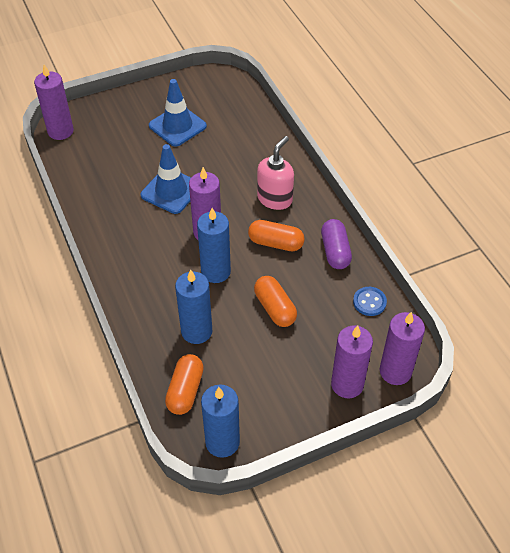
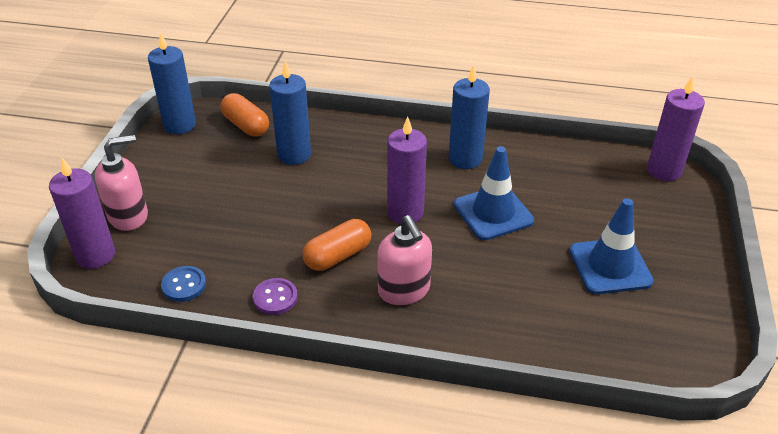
camera: 125 degrees right, 10 degrees down
blue candle [197,208,231,283] -> blue candle moved to [449,65,490,169]
orange capsule [254,276,297,327] -> none
purple capsule [321,219,352,269] -> purple button [253,278,298,315]
purple candle [331,326,373,398] -> pink soap dispenser [95,135,148,231]

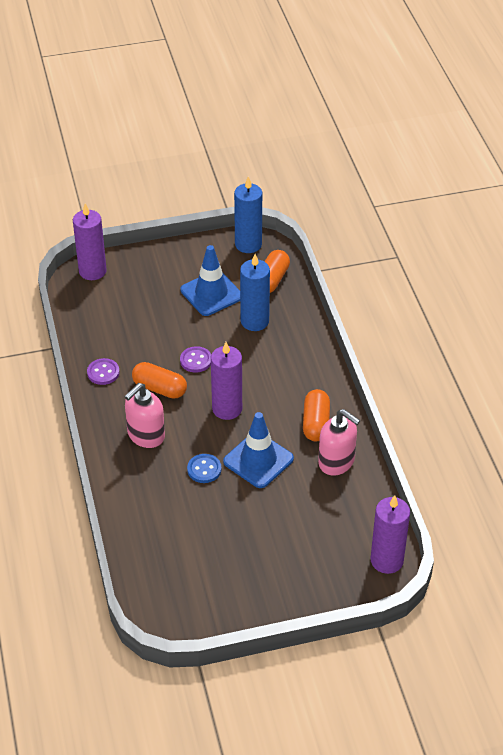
camera: 65 degrees right, 5 degrees up
pink soap dispenser [95,135,148,231] -> pink soap dispenser moved to [318,409,361,475]
blue button [161,266,206,302] -> blue button moved to [187,454,222,483]
blue candle [449,65,490,169] -> orange capsule [303,389,330,441]
blue traffic cone [570,198,654,294] -> blue traffic cone moved to [180,245,240,316]
none -> purple button [180,346,211,373]

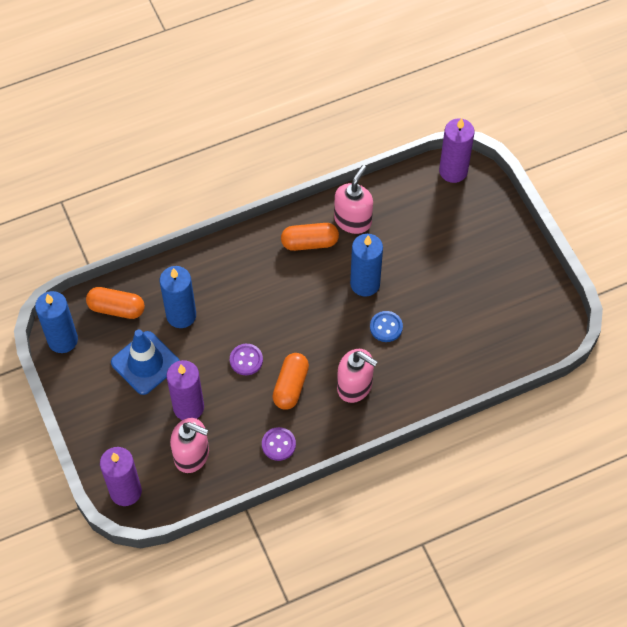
camera: 100 degrees left, 15 degrees up
purple candle [211,342,242,420] -> purple candle moved to [166,360,204,420]
blue traffic cone [223,412,294,488] -> blue candle [350,234,383,297]
none -> pink soap dispenser [170,418,209,473]

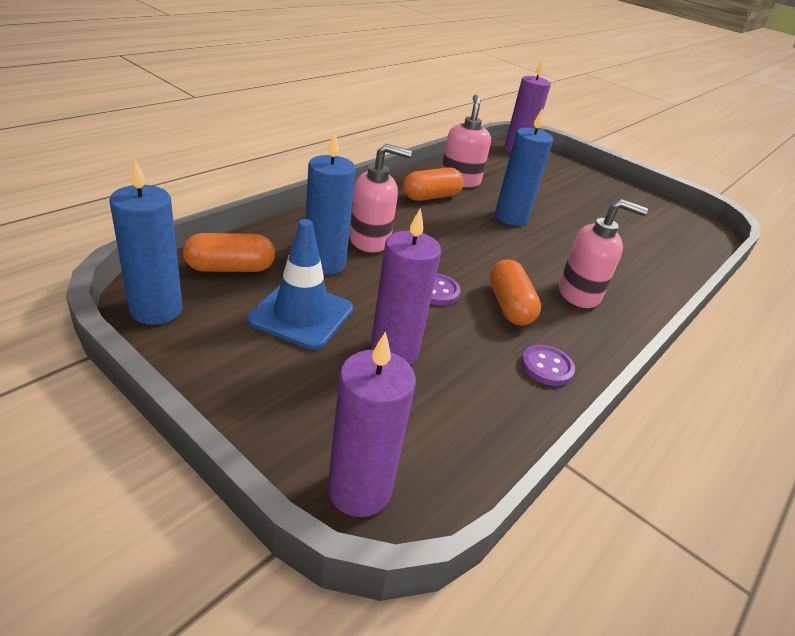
camera: 30 degrees left, 25 degrees down
pink soap dispenser [170,418,209,473] -> pink soap dispenser moved to [349,144,412,253]
blue button [370,311,403,342] -> none

